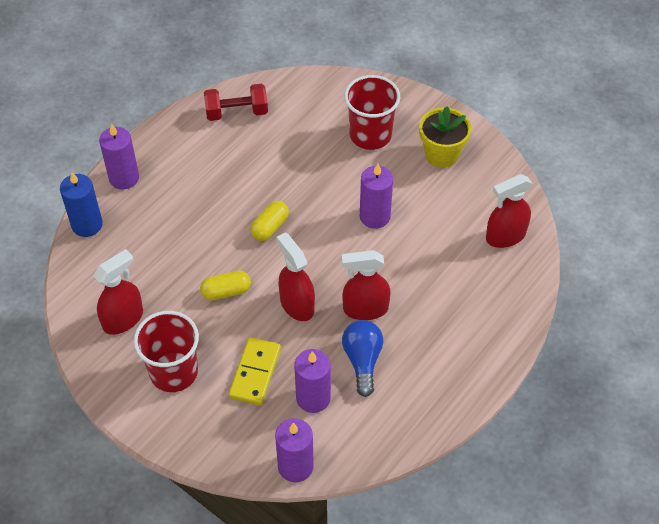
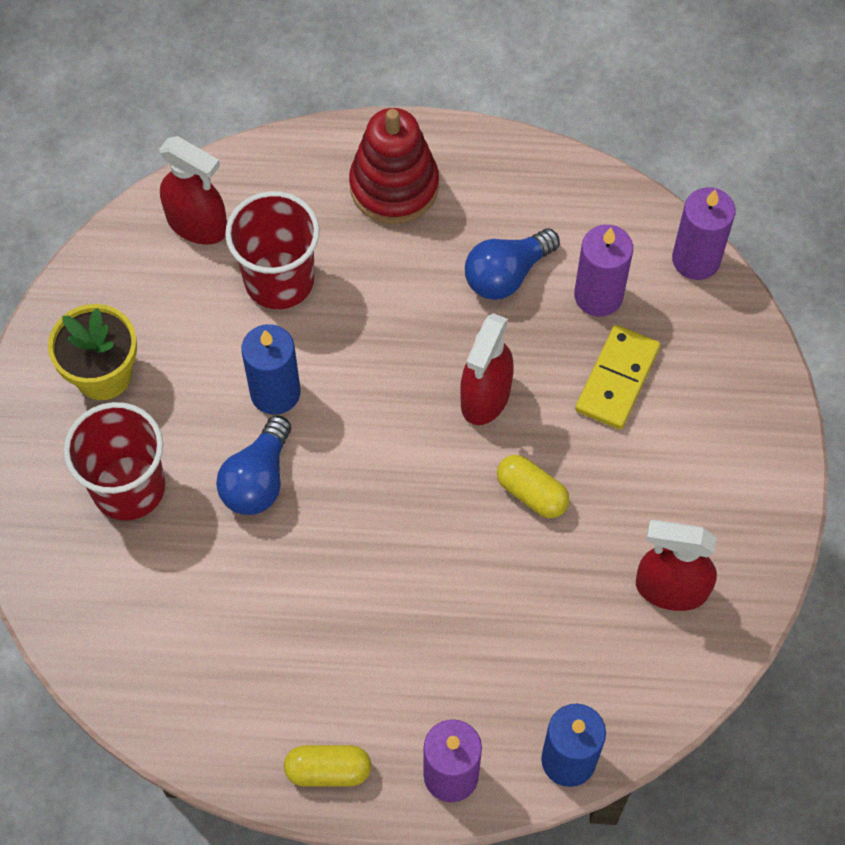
camera: 125 degrees left, 10 degrees up
red cup [134,311,199,392] -> red cup moved to [225,191,320,309]
red dumbbell [204,84,268,121] -> none
yellow domino [228,337,281,406] -> yellow domino turned 45 degrees counterclockwise [575,325,660,430]
yellow capsule [250,201,289,241] -> yellow capsule moved to [284,745,371,787]
red spray bottle [342,250,391,320] -> none
purple candle [360,164,393,229] -> blue candle [241,324,300,415]
none -> blue light bulb [216,415,291,515]
none -> red stacking toy [349,108,439,224]

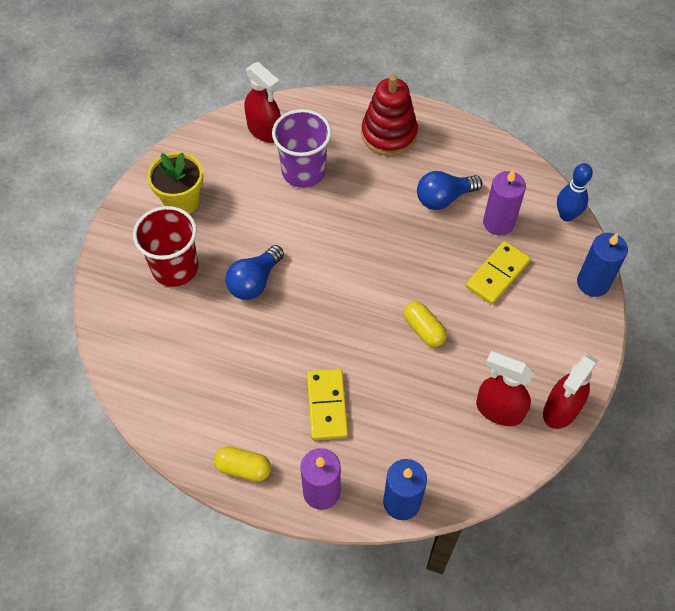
camera: 15 degrees right, 5 degrees down
red cup [225,191,320,309] -> purple cup [272,109,332,188]
blue candle [241,324,300,415] -> blue candle moved to [577,233,628,297]
red spray bottle [460,313,514,425] -> red spray bottle moved to [543,354,599,429]
purple candle [672,187,735,280] -> blue bowling pin [557,163,593,221]
none -> yellow domino [307,369,348,440]

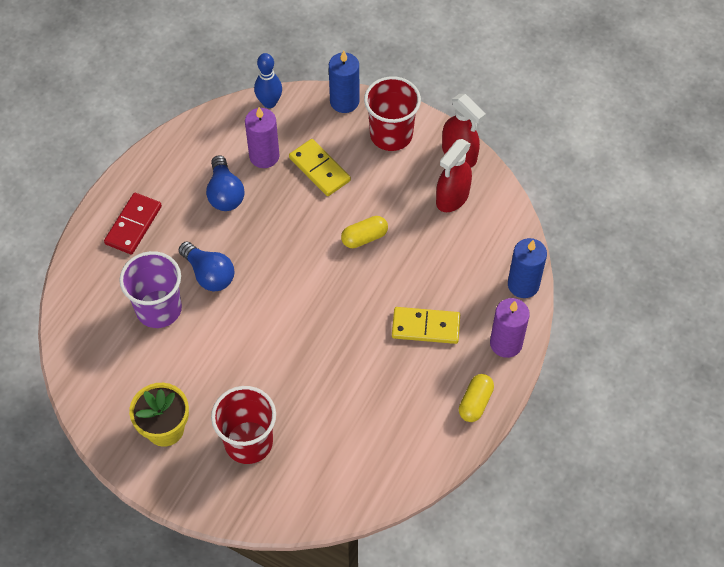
camera: 80 degrees left, 0 degrees up
blue light bulb [225,245,284,300] -> blue light bulb moved to [179,241,234,291]
red spray bottle [244,62,281,143] -> none
red stacking toy [361,75,418,156] -> red domino [104,193,162,255]
none -> red cup [364,76,421,151]

